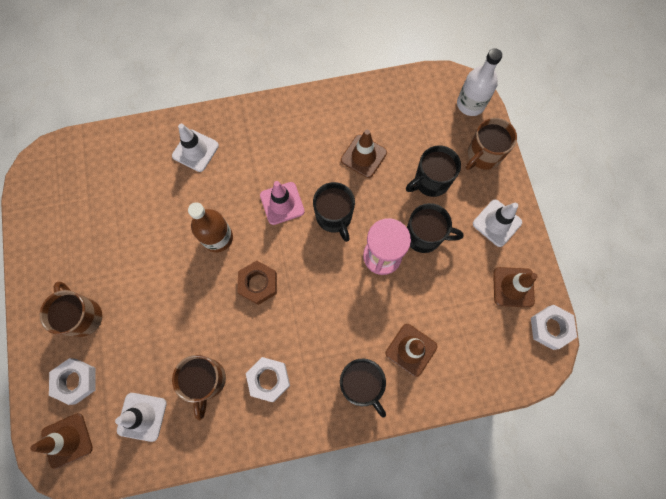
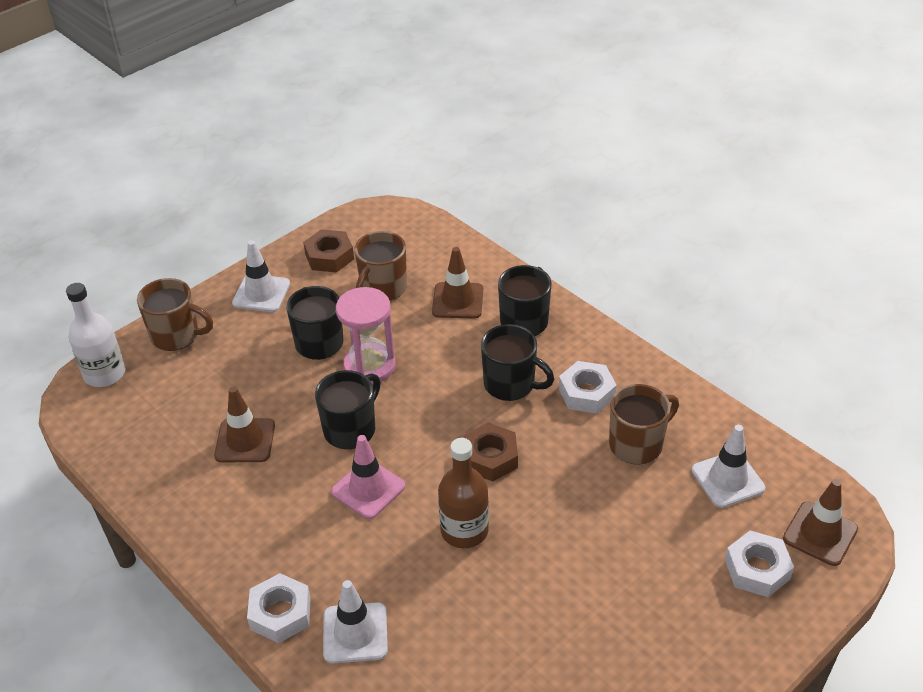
camera: 120 degrees left, 30 degrees down
brown mug [40,282,102,337] -> brown mug moved to [355,231,407,301]
black mug [406,145,461,197] -> black mug moved to [481,324,554,401]
brown traffic cone [493,267,537,308] -> brown nut [303,229,354,273]
white nut [531,305,577,350] -> white nut moved to [247,573,311,643]

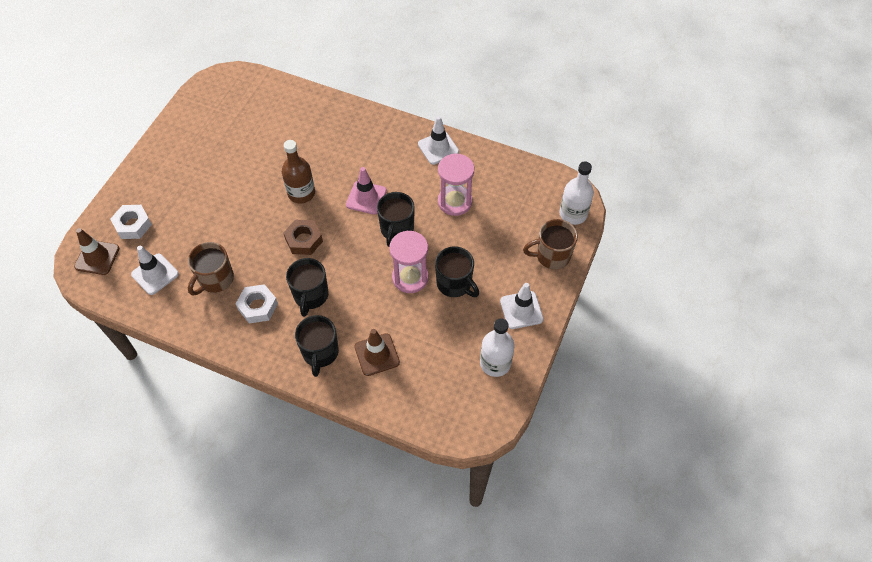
camera: 155 degrees right, 15 degrees up
brown traffic cone [214,387,275,462] -> pink hourglass [438,153,474,216]
white nut [247,573,311,643] -> none
brown nut [303,229,354,273] -> white bottle [480,318,515,377]
white traffic cone [323,580,388,663] -> white traffic cone moved to [418,116,459,165]
brown mug [355,231,407,301] -> none
black mug [481,324,554,401] -> black mug turned 90 degrees counterclockwise [286,258,329,317]

